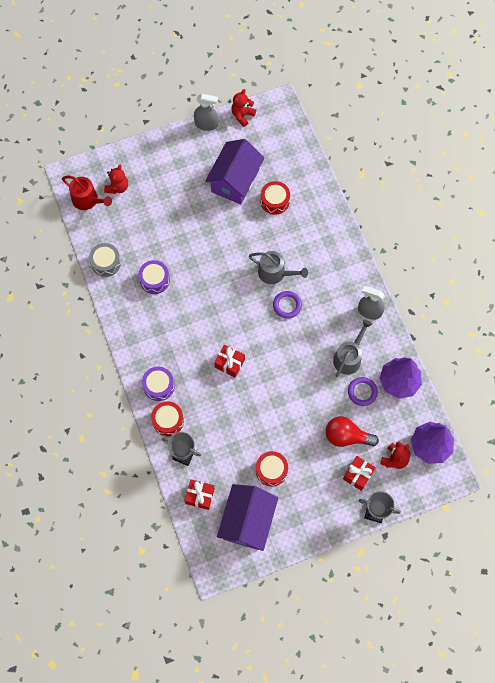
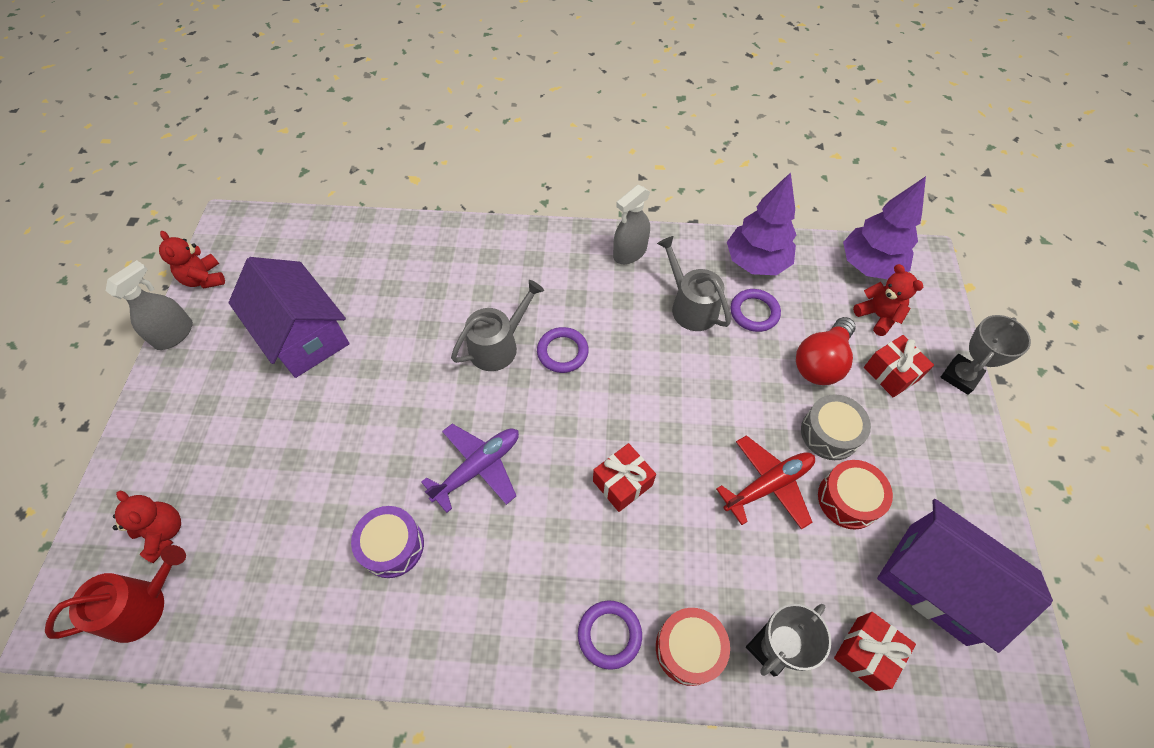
camera: 65 degrees left, 10 degrees down
grey drum [89,243,121,277] -> grey drum moved to [801,394,871,460]
purple drum [142,366,175,401] -> purple ring [578,601,642,670]
red drum [261,181,290,215] -> none
none -> purple plane [421,424,519,513]
none -> red plane [716,435,815,530]

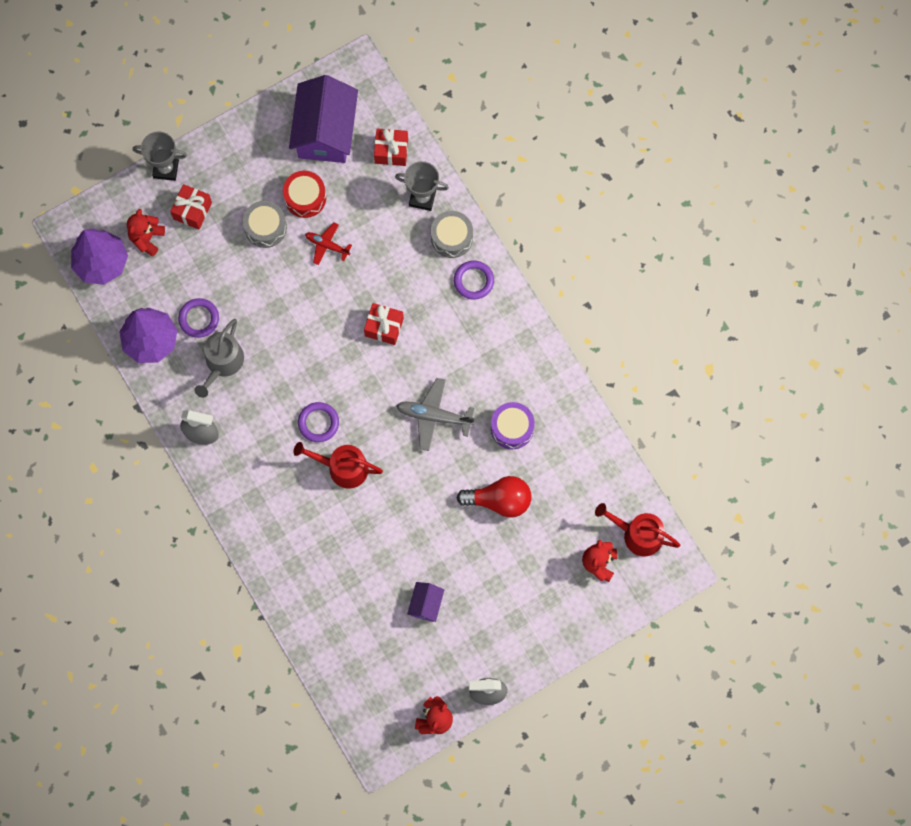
camera: 125 degrees left, 15 degrees up
purple house [229,257,349,378] -> purple house [407,582,444,622], size x0.46
purple plane [421,424,519,513] -> grey plane [396,378,475,451]
grey watering can [451,280,544,371] -> red watering can [293,442,383,489]
red drum [656,608,730,686] -> grey drum [431,211,473,258]
red plane [716,435,815,530] -> red plane [305,223,352,265], size x0.64
red light bulb [796,317,856,385] -> red light bulb moved to [457,476,532,518]

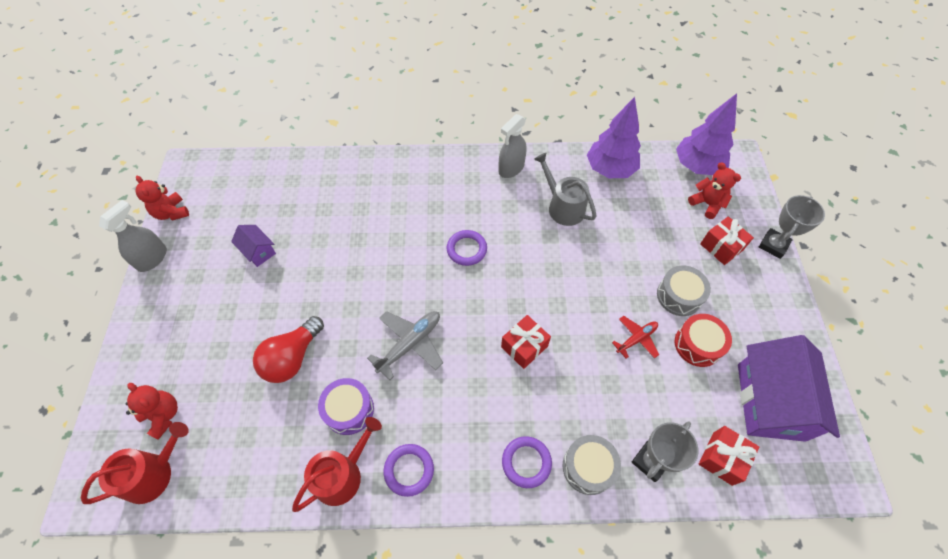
camera: 120 degrees right, 15 degrees down
purple ring [178,298,219,338] -> purple ring moved to [384,444,434,497]
purple house [289,75,358,163] -> purple house turned 60 degrees clockwise [738,335,840,442]
red watering can [293,442,383,489] -> red watering can moved to [292,417,382,512]

